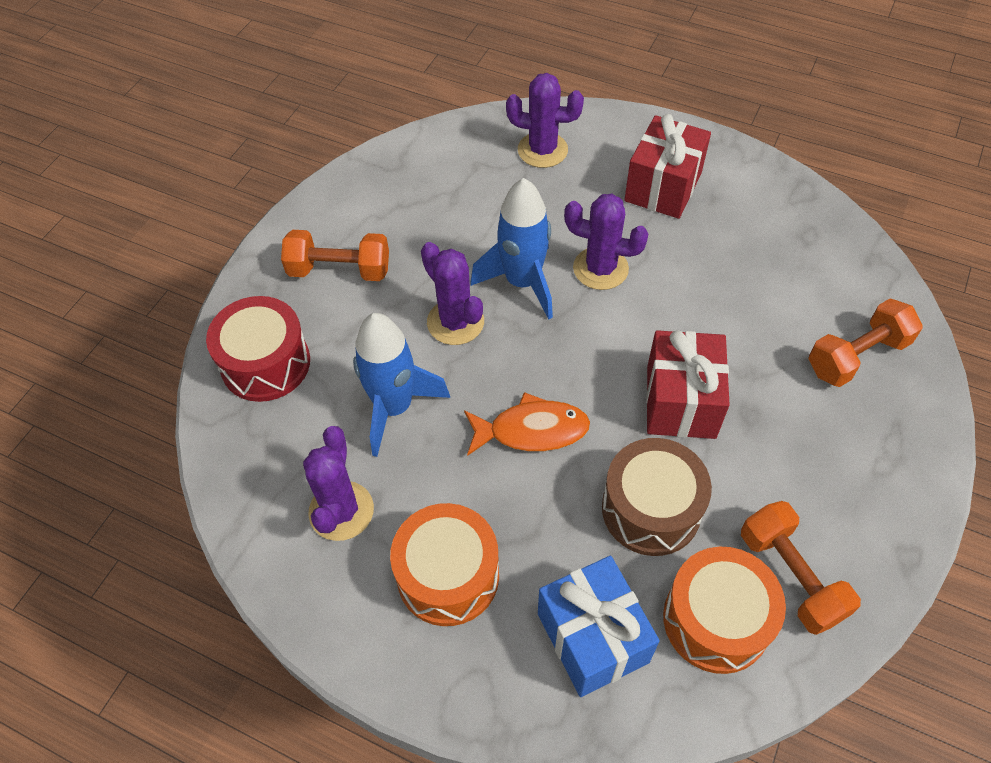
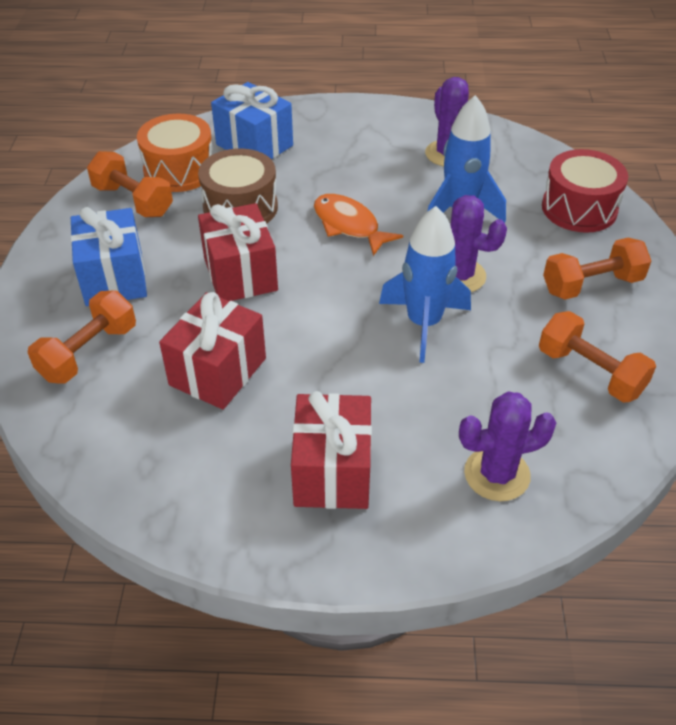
camera: 155 degrees right, 10 degrees down
orange drum [390,503,499,626] -> none
orange fish [464,392,590,456] -> orange fish turned 75 degrees clockwise [314,194,403,256]
purple cactus [564,194,648,290] -> none
none -> blue gift [70,207,147,306]
none -> red gift [159,292,266,409]
none -> orange dumbbell [539,311,656,403]

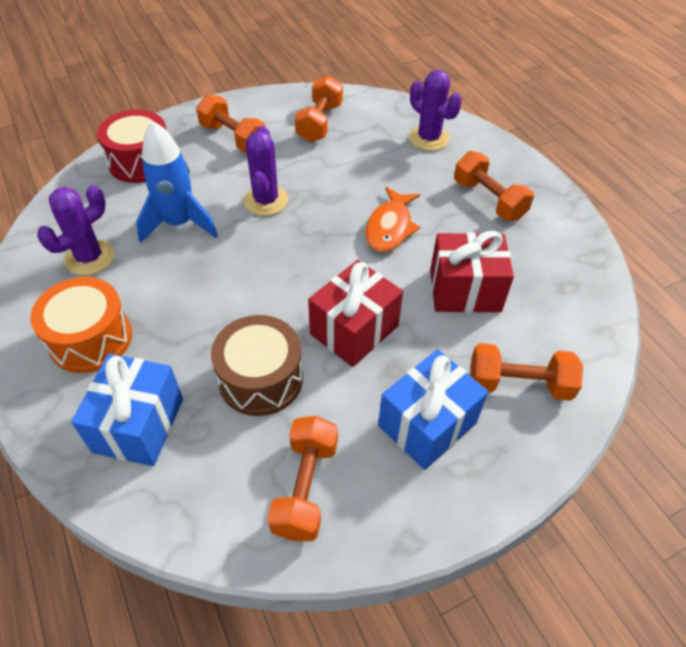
camera: 120 degrees left, 5 degrees up
orange drum [137,114,213,192] -> orange drum moved to [30,277,132,373]
red gift [291,391,372,509] -> orange dumbbell [454,151,534,221]
orange fish [314,194,403,256] -> orange fish moved to [365,187,420,252]
blue rocket [379,206,471,363] -> none

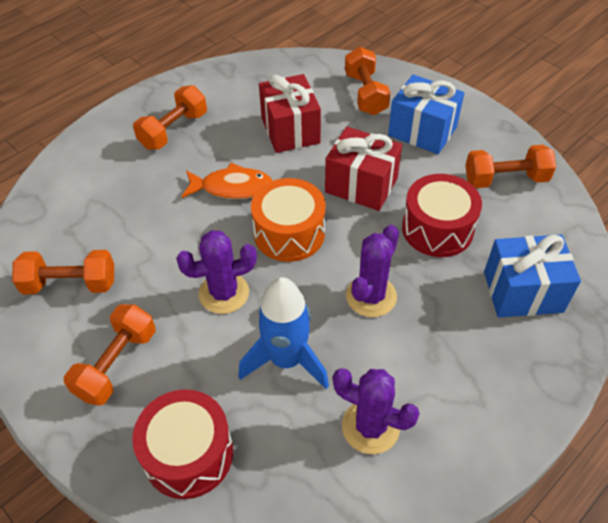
camera: 105 degrees left, 0 degrees up
orange drum [30,277,132,373] -> orange drum moved to [251,178,325,262]
brown drum [211,315,303,416] -> red drum [402,174,482,257]
purple cactus [409,70,462,151] -> purple cactus moved to [346,225,399,317]

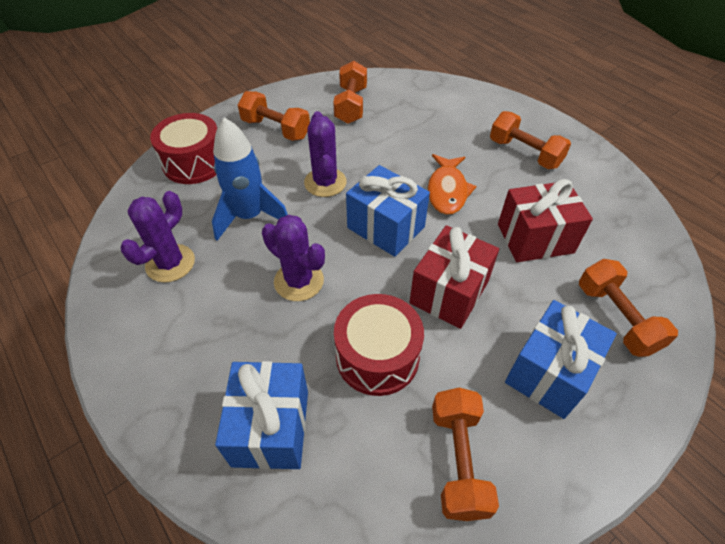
camera: 95 degrees right, 0 degrees up
orange drum [251,178,325,262] -> blue gift [346,165,430,257]
orange dumbbell [345,47,391,115] -> orange dumbbell turned 75 degrees clockwise [579,259,678,357]

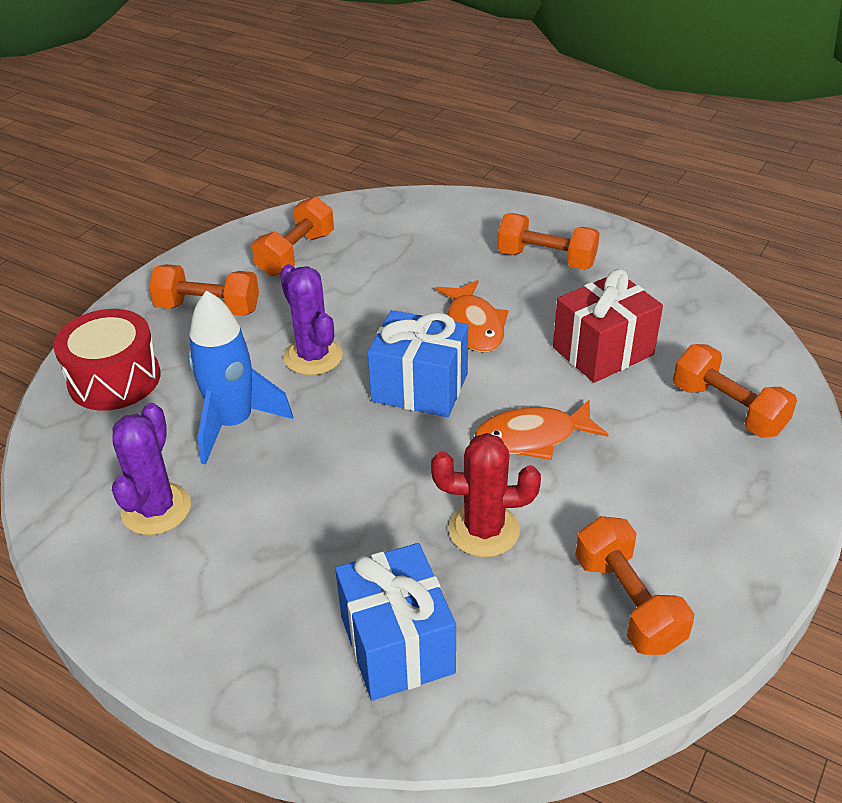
camera: 20 degrees left, 10 degrees down
purple cactus [262,215,325,301] -> none
orange dumbbell [333,61,367,124] -> orange dumbbell turned 45 degrees clockwise [252,196,334,276]
red drum [334,294,424,396] -> red cactus [431,433,541,557]
red gift [409,225,499,329] -> orange fish [475,400,609,460]
blue gift [505,300,617,419] -> none

